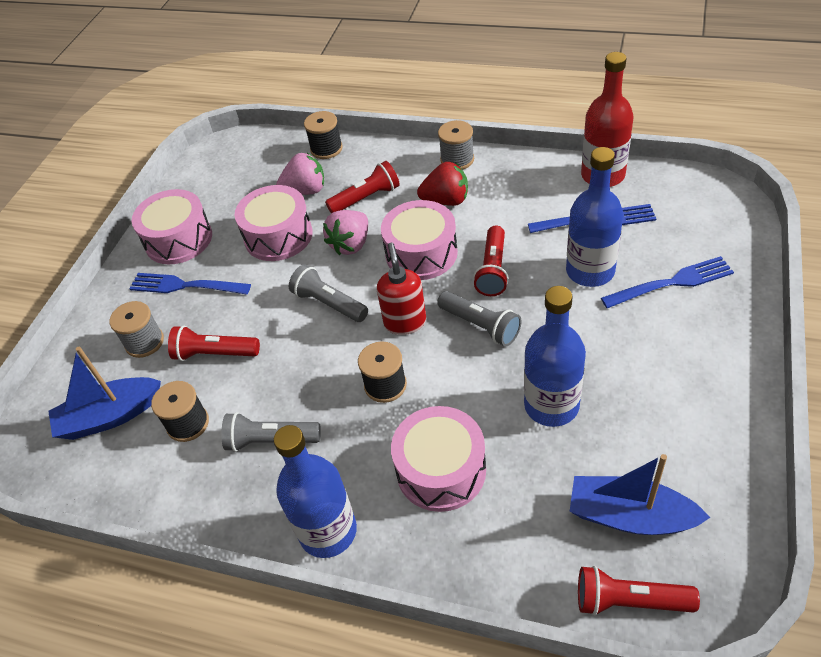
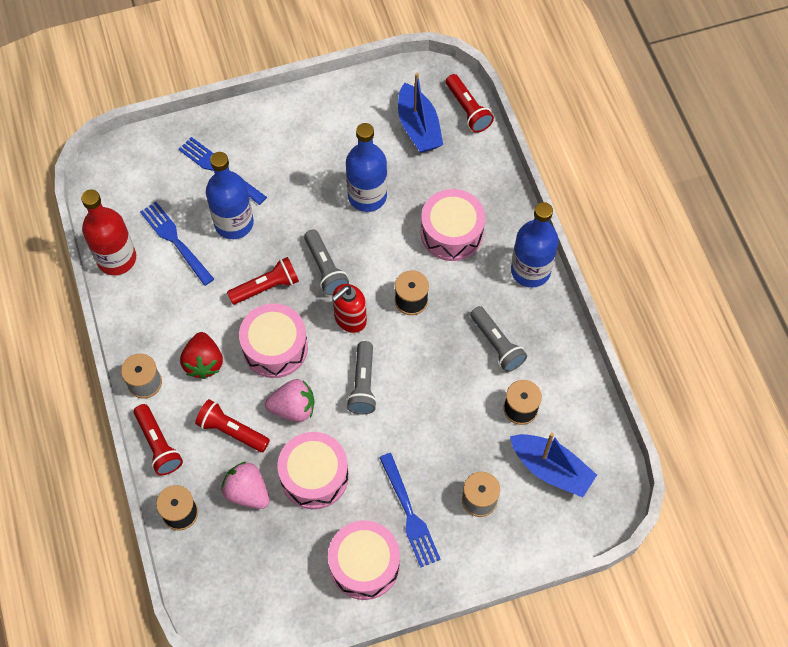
camera: 130 degrees left, 15 degrees up
red flashlight [168,325,260,361] -> red flashlight moved to [134,404,183,476]
red strawberry [417,162,468,206] -> red strawberry turned 150 degrees counterclockwise [180,332,223,379]
grey flashlight [437,291,522,346] -> grey flashlight turned 150 degrees clockwise [304,230,349,295]

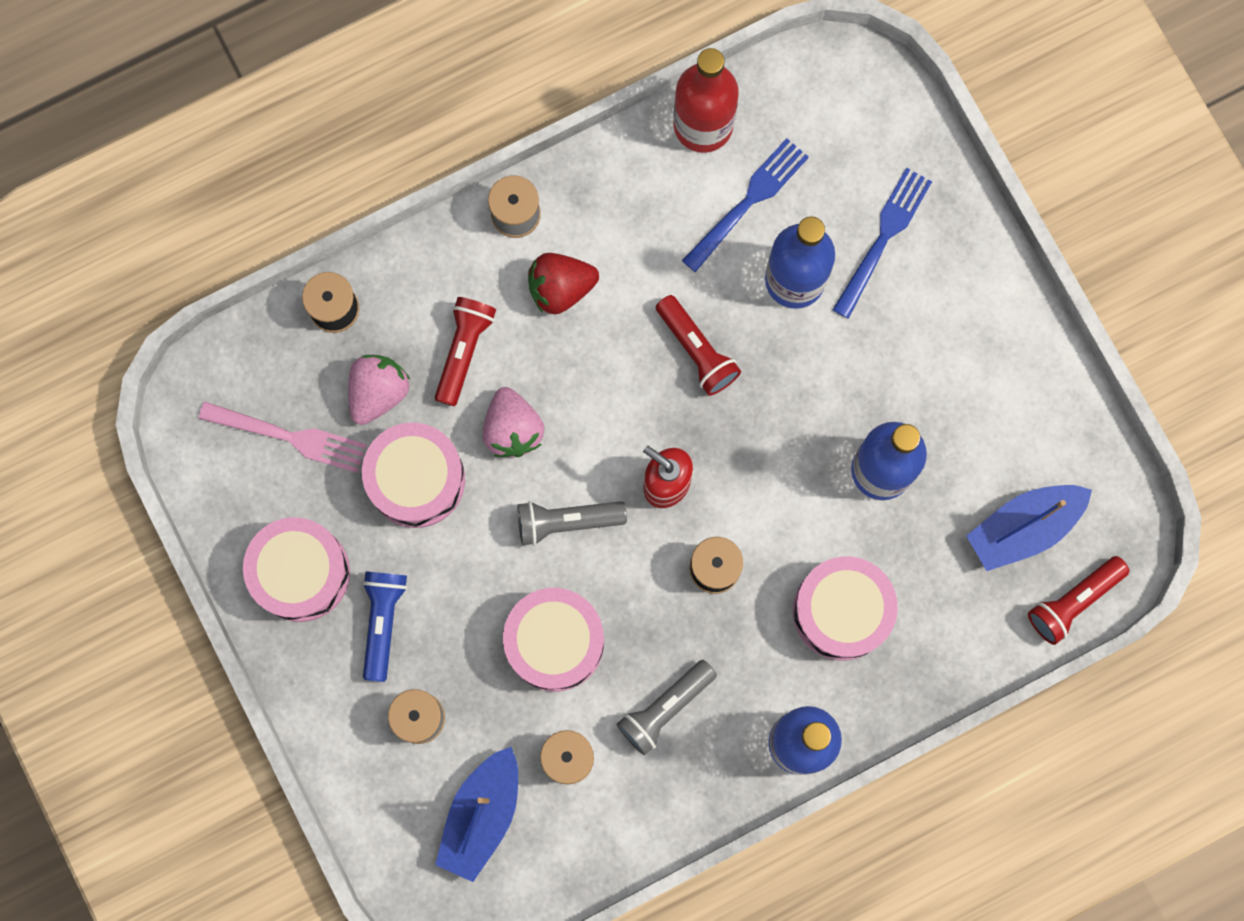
camera: 80 degrees right, 15 degrees up
red flashlight [134,404,183,476] -> none
pink drum [239,303,308,378] -> pink drum moved to [503,588,604,692]
grey flashlight [304,230,349,295] -> none
blue fork [379,453,441,568] -> blue flashlight [362,571,408,682]
none -> pink fork [199,401,367,473]

